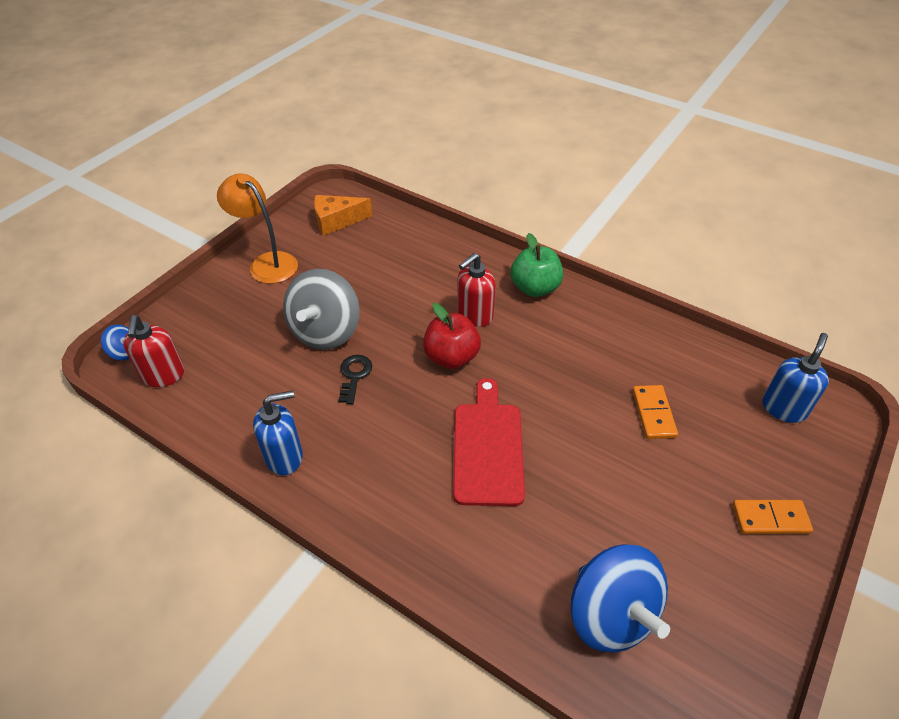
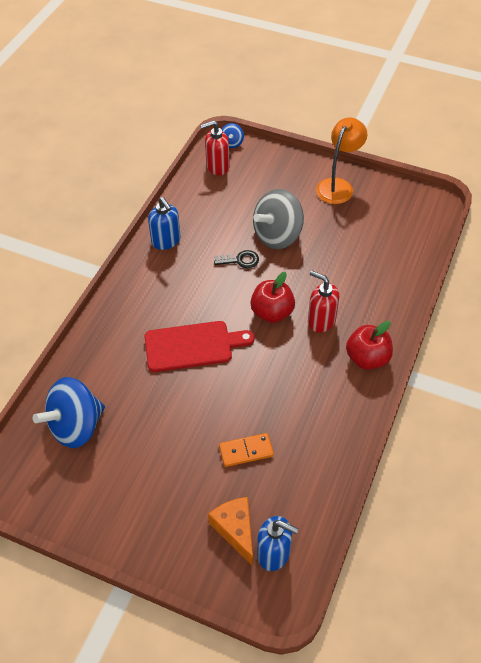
camera: 80 degrees right, 5 degrees up
grey spinning top [283,269,360,350] -> grey spinning top turned 45 degrees counterclockwise [253,189,304,249]
orange cheese [314,195,372,236] -> orange cheese moved to [208,497,253,566]
green apple [511,233,563,297] -> red apple [346,321,393,370]
orange domino [733,500,813,534] -> none

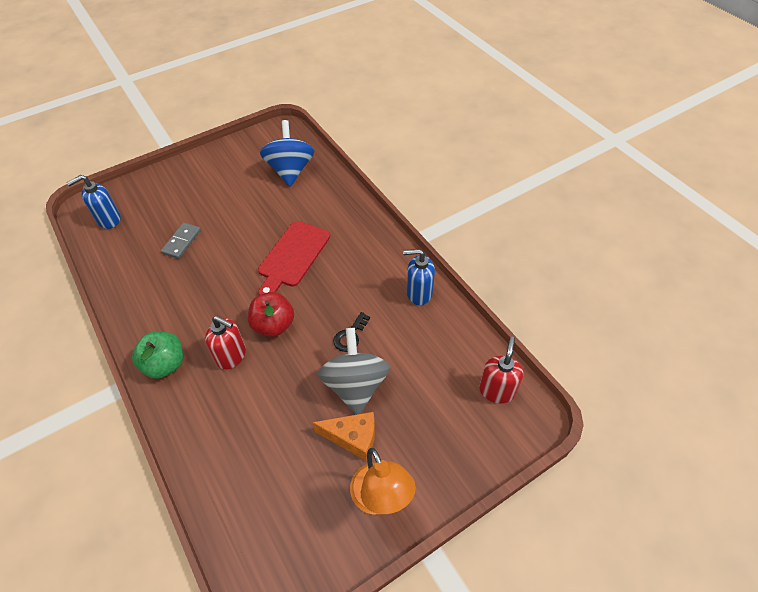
camera: 125 degrees right, 0 degrees up
orange cheese [208,497,253,566] -> orange cheese moved to [312,412,375,461]
orange domino [219,433,274,467] -> grey domino [161,223,201,259]
blue spinning top [222,123,244,148] -> none
red soap dispenser [308,271,339,333] -> red soap dispenser turned 45 degrees clockwise [205,316,246,369]
red apple [346,321,393,370] -> green apple [132,332,183,379]

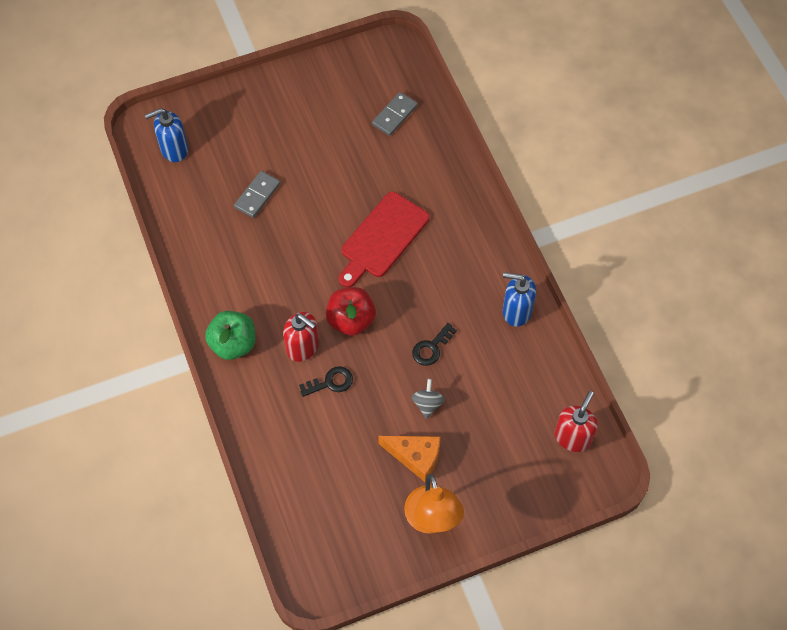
camera: 10 degrees right, 10 degrees up
blue spinning top [260,120,314,187] -> grey domino [372,92,418,136]
grey spinning top [318,328,390,415] -> grey spinning top [412,379,445,419], size x0.45
none -> black key [299,366,353,397]

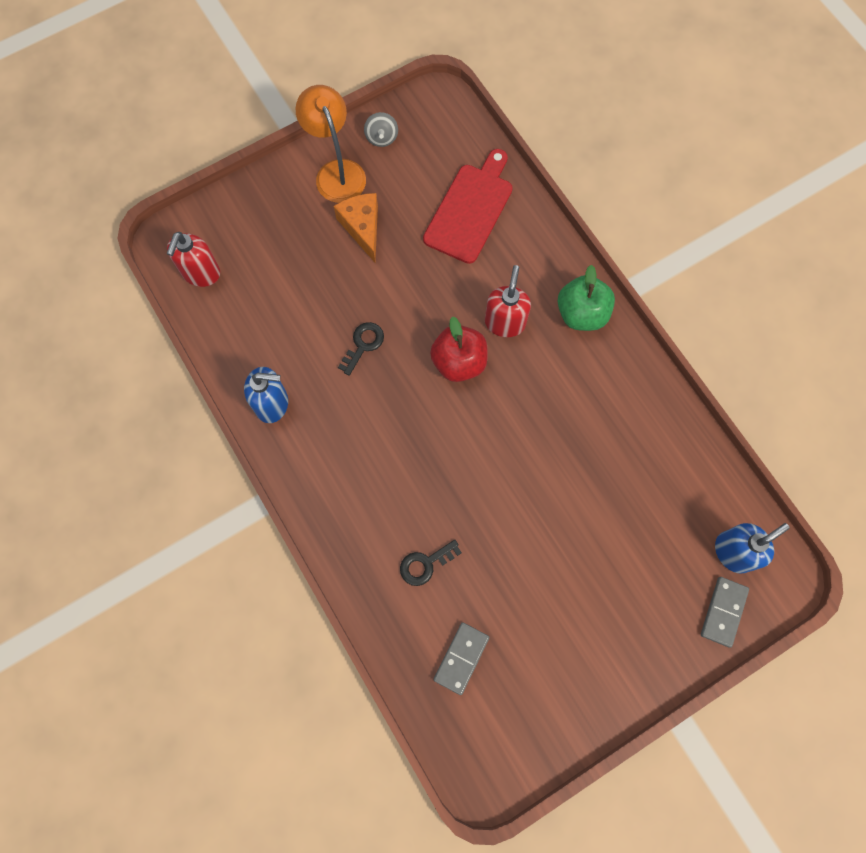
camera: 170 degrees right, 10 degrees up
grey domino [234,171,280,218] -> grey domino moved to [701,577,749,647]
red soap dispenser [283,312,319,362] -> red soap dispenser turned 75 degrees clockwise [485,265,531,337]
black key [299,366,353,397] -> black key moved to [400,540,462,586]
red cutting board [339,192,429,288] -> red cutting board moved to [423,149,513,264]
orange cheese [378,436,440,482] -> orange cheese turned 60 degrees clockwise [334,193,378,262]
grey spinning top [412,379,445,419] -> grey spinning top moved to [364,112,398,147]

